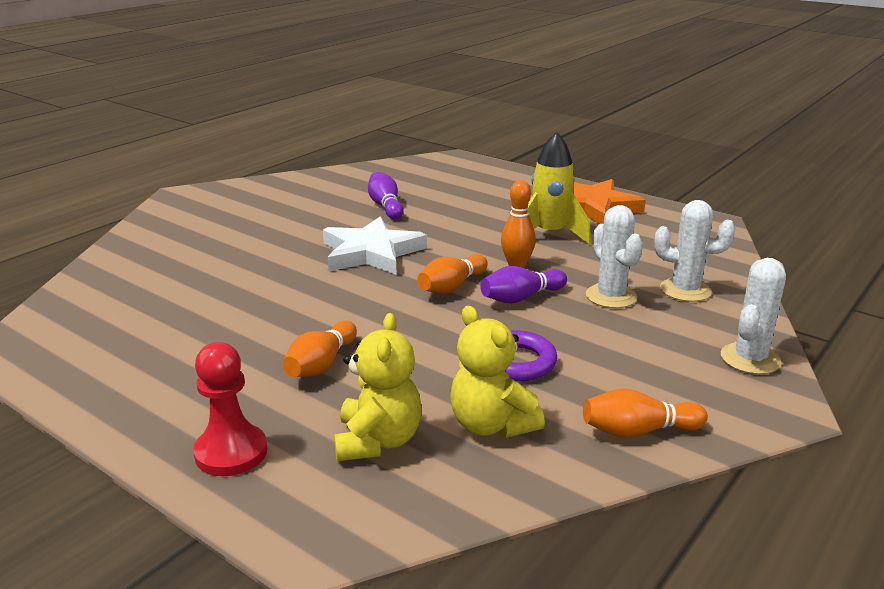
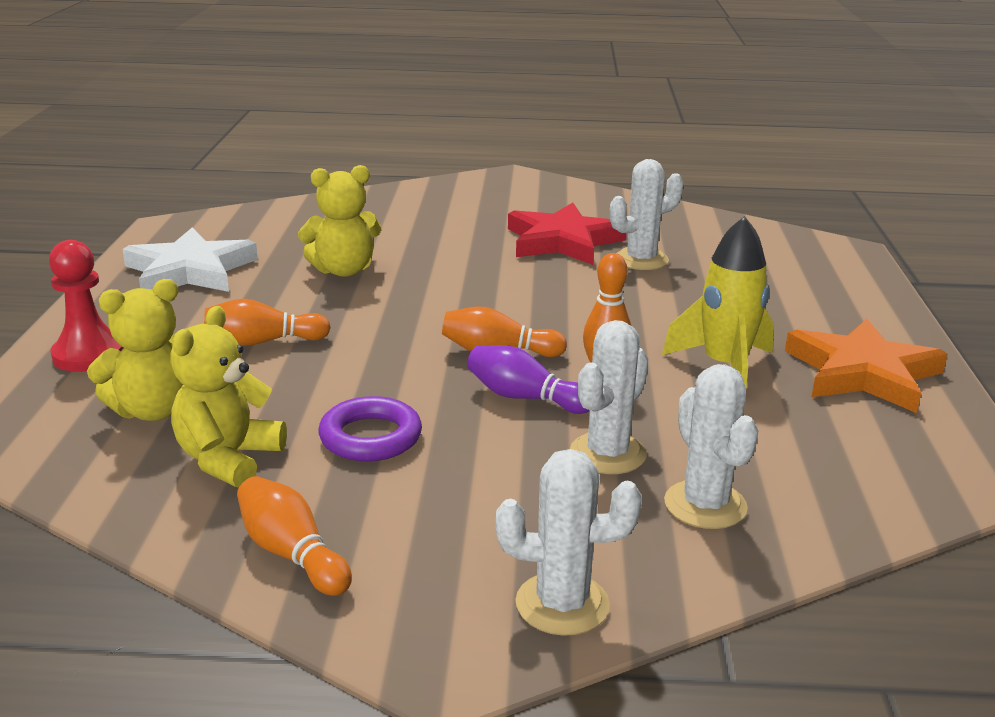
camera: 55 degrees right, 0 degrees up
white star [323,217,427,275] -> white star moved to [122,227,258,292]
purple bowling pin [368,172,403,219] -> white cactus [610,159,683,270]
none -> yellow teddy bear [298,165,381,277]
none -> red star [508,203,626,265]

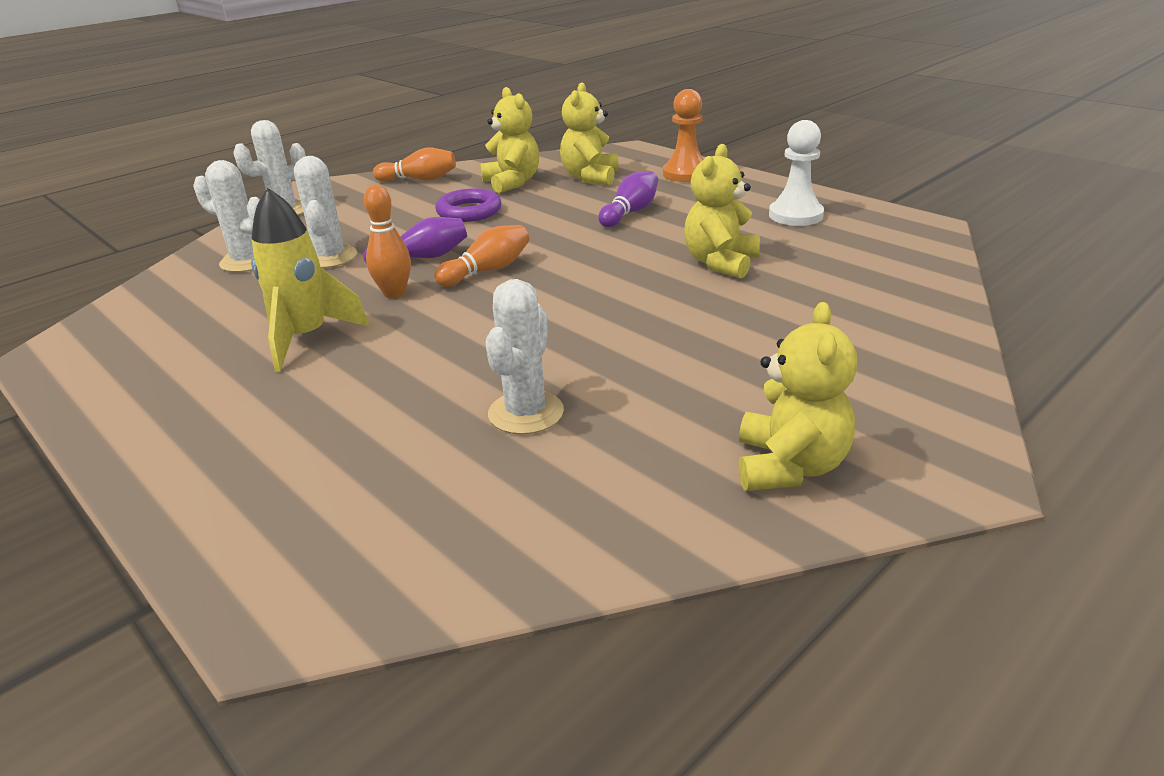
camera: 135 degrees right, 5 degrees up
red pawn [49,240,124,372] -> orange pawn [663,89,704,182]
white star [122,227,258,292] -> white pawn [769,120,824,226]
orange bowling pin [204,299,331,346] -> purple bowling pin [598,171,658,227]
red star [508,203,626,265] -> none
orange star [785,319,948,413] -> none
none -> yellow teddy bear [739,302,857,491]

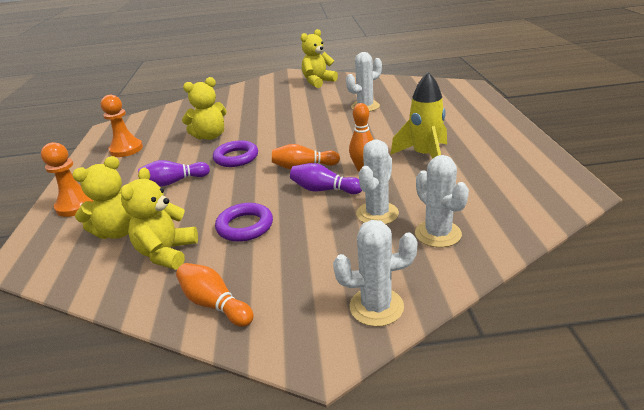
camera: 140 degrees left, 0 degrees up
white pawn [769,120,824,226] -> orange pawn [101,95,143,157]
none -> purple ring [213,140,258,167]

